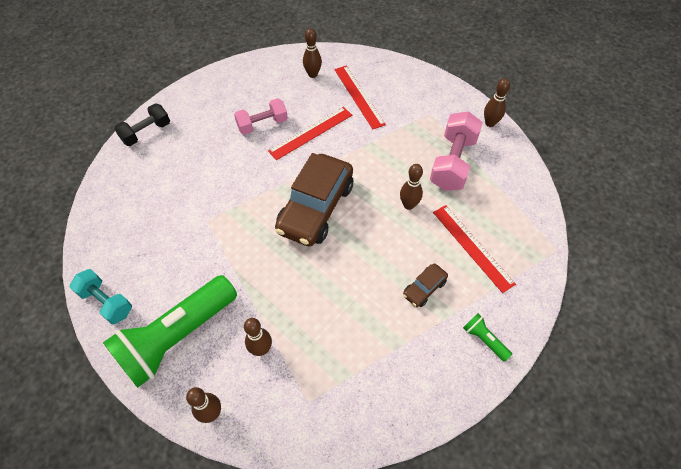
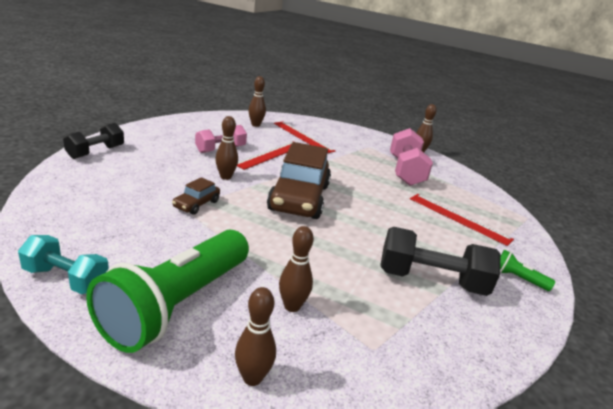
camera: 20 degrees left, 30 degrees down
brown bowling pin [400,164,423,210] -> brown bowling pin moved to [215,116,238,180]
brown car [403,264,448,307] -> brown car moved to [172,177,220,215]
none -> black dumbbell [380,227,501,296]

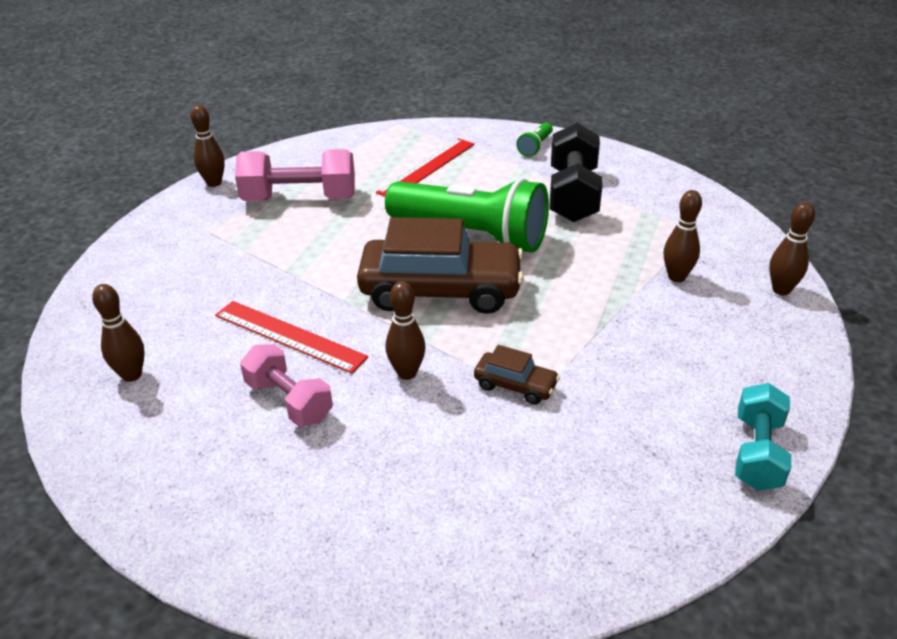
camera: 90 degrees left, 10 degrees up
black dumbbell [63,123,124,159] -> none
green flashlight [86,230,249,353] -> green flashlight moved to [385,178,549,253]
red ruler [274,121,335,153] -> none

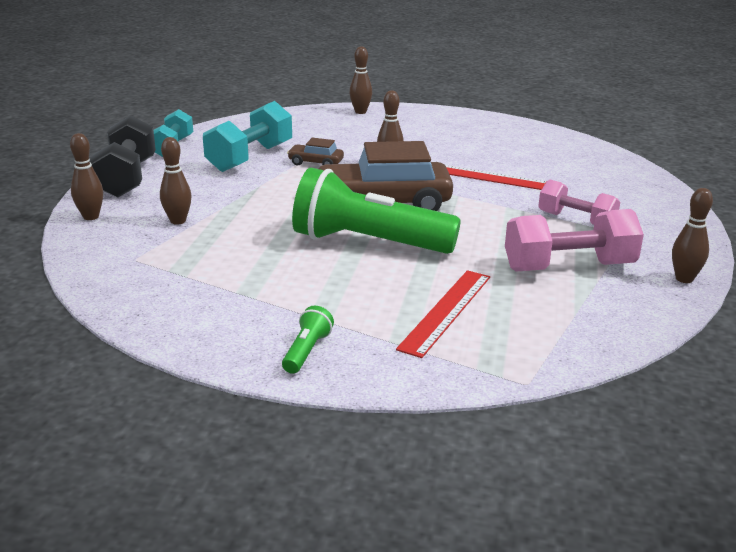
camera: 170 degrees right, 10 degrees down
brown bowling pin [92,284,145,382] -> brown bowling pin moved to [350,46,372,114]
pink dumbbell [240,344,333,426] -> pink dumbbell moved to [538,180,620,225]
black dumbbell [549,123,602,222] -> black dumbbell moved to [89,115,156,198]
none -> turquoise dumbbell [203,101,292,172]

